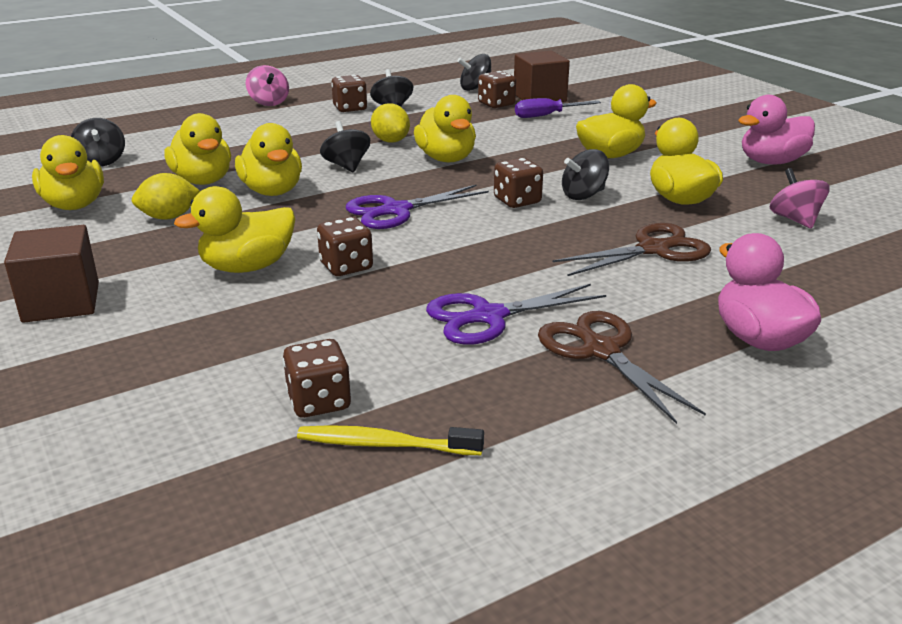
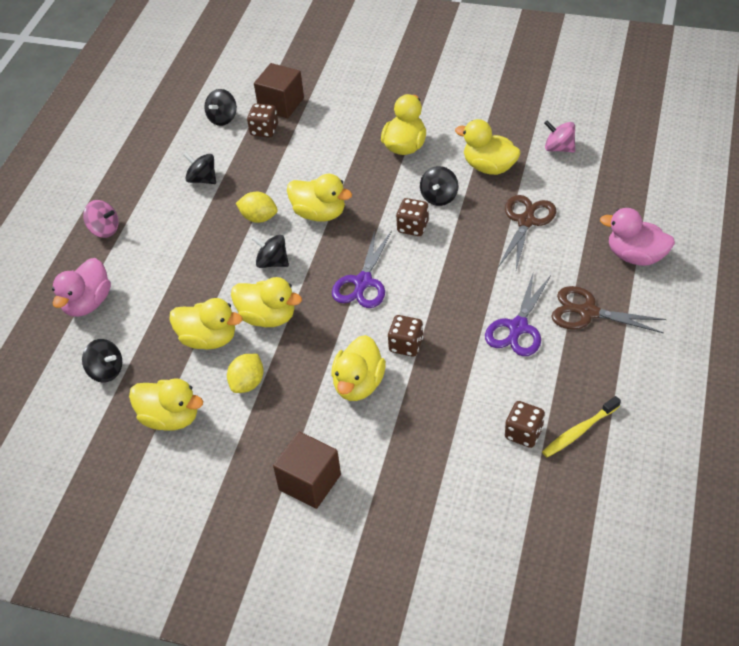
camera: 40 degrees left, 20 degrees up
brown dice [331,75,367,112] -> none
purple screwdriver [515,98,601,118] -> none
pink duck [738,95,815,165] -> pink duck moved to [52,258,111,317]

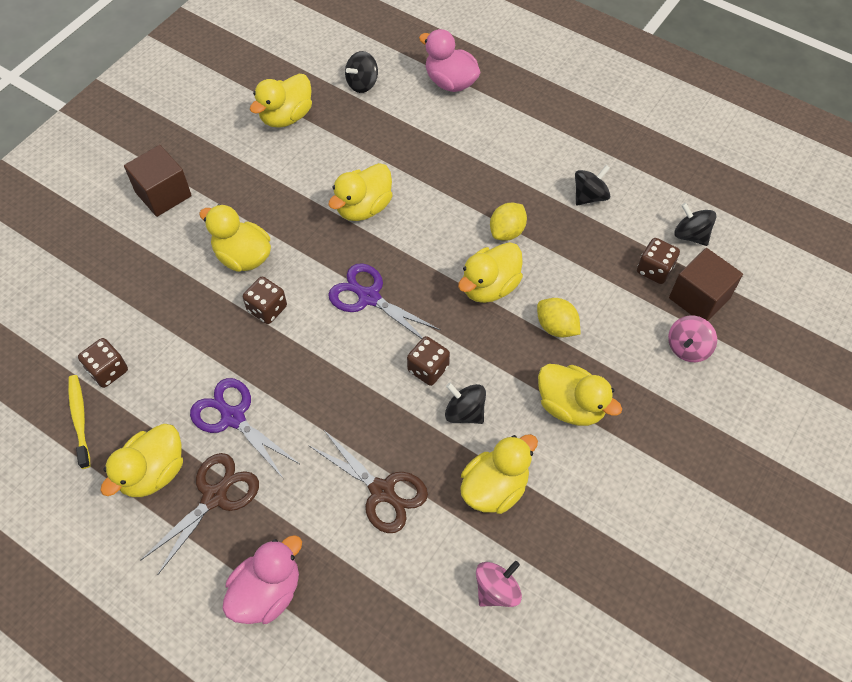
camera: 105 degrees right, 10 degrees up
pink spinning top [83,200,118,238] -> pink spinning top moved to [668,316,717,362]
yellow duck [169,298,242,350] -> yellow duck moved to [101,424,183,497]
yellow lemon [227,354,264,393] -> yellow lemon moved to [537,298,581,337]
black spinning top [252,235,289,268] -> none

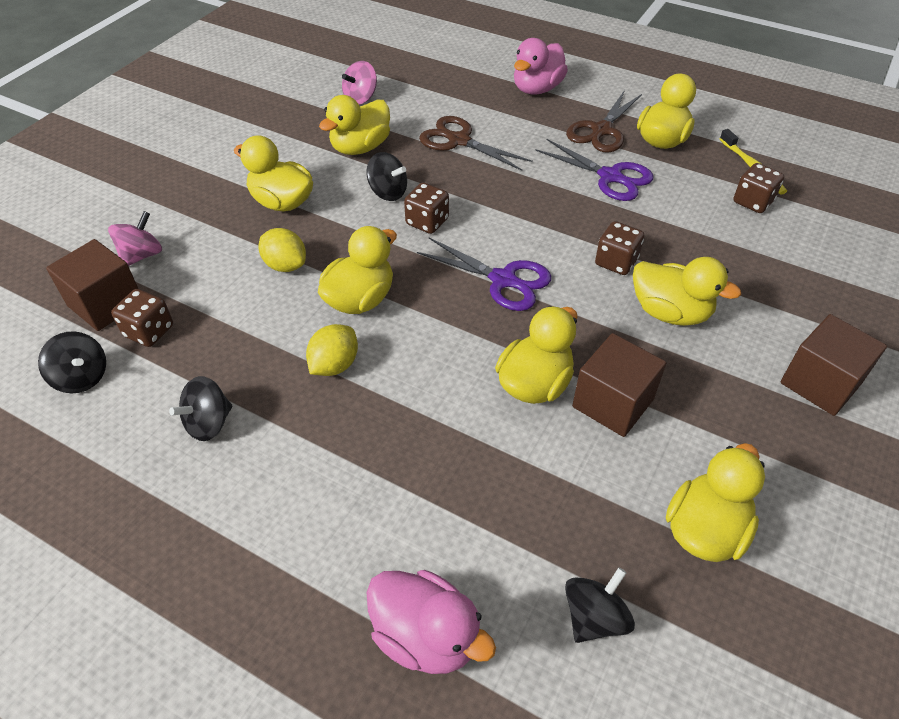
camera: 175 degrees right, 10 degrees down
none -> brown cube [572,333,666,437]

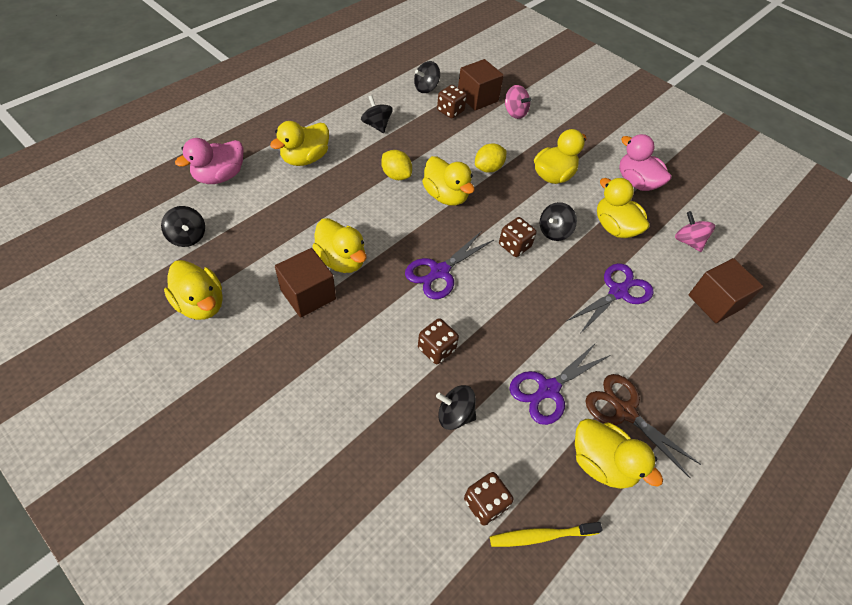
camera: 100 degrees right, 5 degrees up
brown scissors [419,116,533,171] -> purple scissors [567,263,654,335]
pink duck [514,38,568,95] -> pink duck moved to [619,134,672,191]
yellow duck [633,257,741,326] -> yellow duck moved to [270,121,329,166]
brown cube [780,314,887,416] -> brown cube moved to [689,258,763,323]
none -> black spinning top [436,385,476,430]

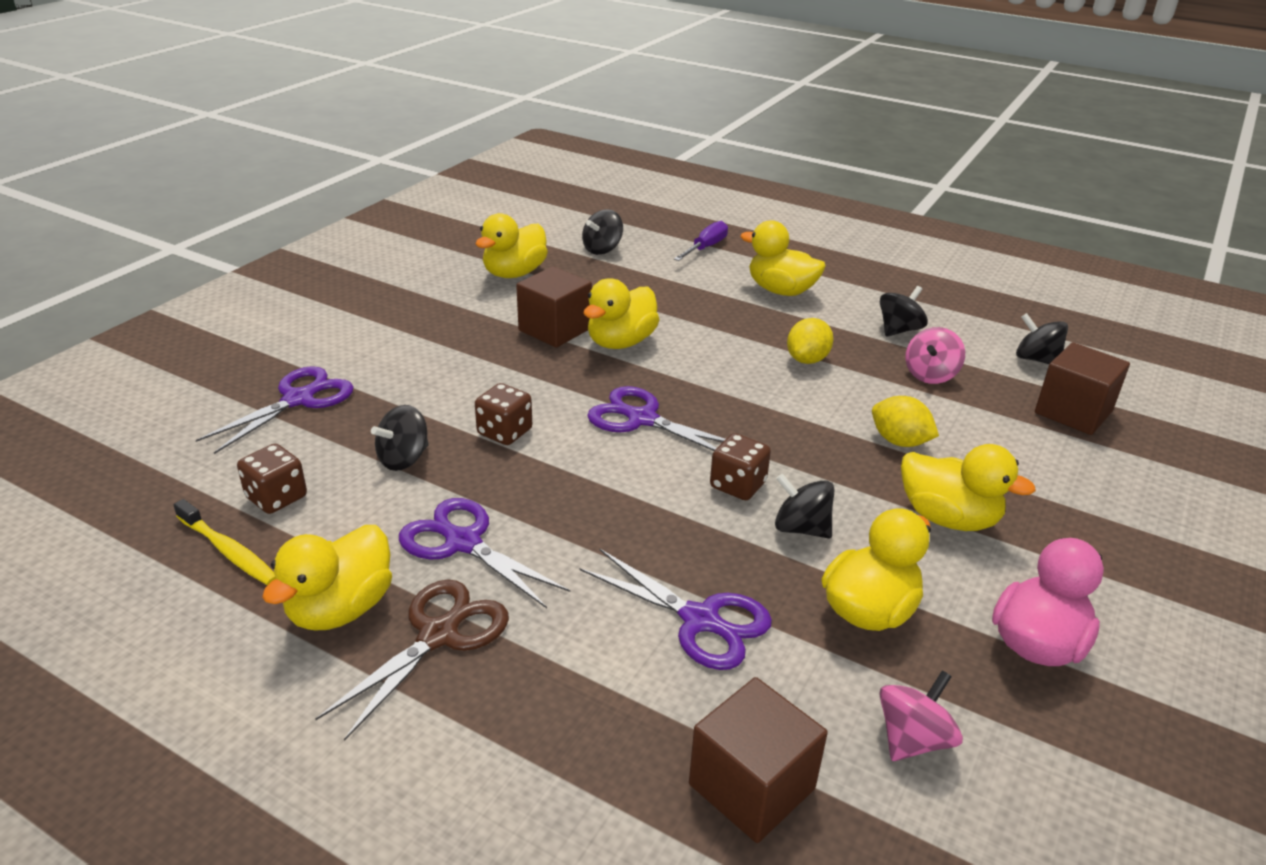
camera: 80 degrees right, 20 degrees down
pink duck [175,138,244,184] -> purple screwdriver [674,221,728,261]
yellow duck [422,156,475,206] -> none
black spinning top [436,385,476,430] -> black spinning top turned 135 degrees counterclockwise [371,405,429,471]
brown dice [437,85,467,118] -> none
yellow toothbrush [490,522,603,547] -> yellow toothbrush turned 150 degrees clockwise [174,499,276,585]
pink spinning top [505,85,532,119] -> pink spinning top moved to [905,327,965,384]
none -> purple scissors [196,366,354,454]

